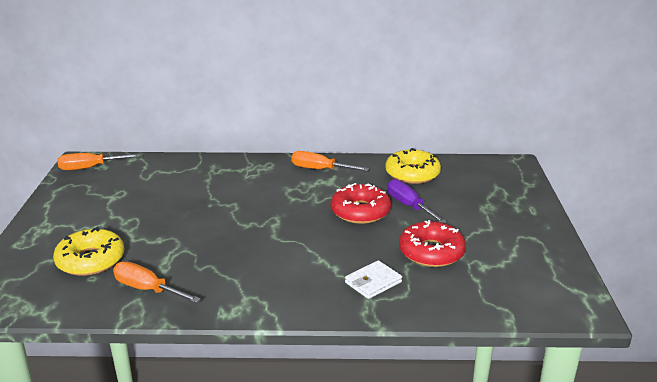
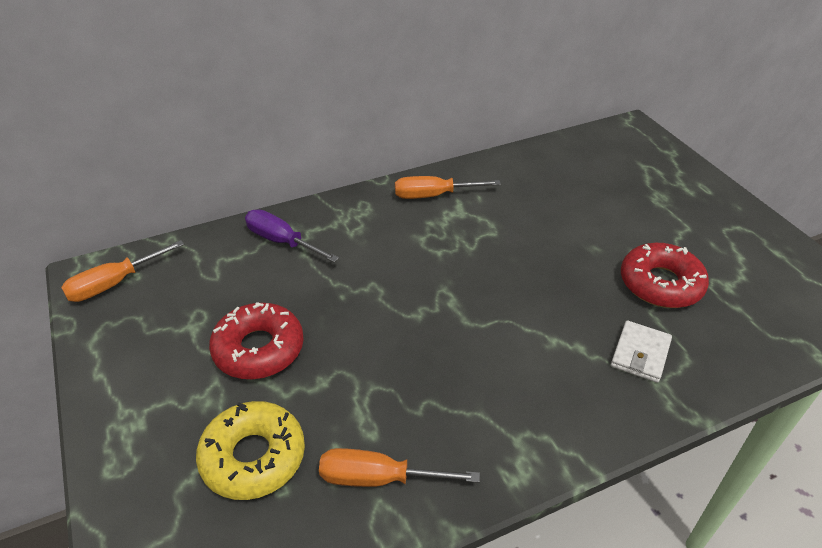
camera: 25 degrees left, 15 degrees up
red donut [331,183,391,224] -> red donut moved to [209,302,304,379]
yellow donut [385,148,441,184] -> none
purple screwdriver [387,179,447,223] -> purple screwdriver moved to [245,209,339,263]

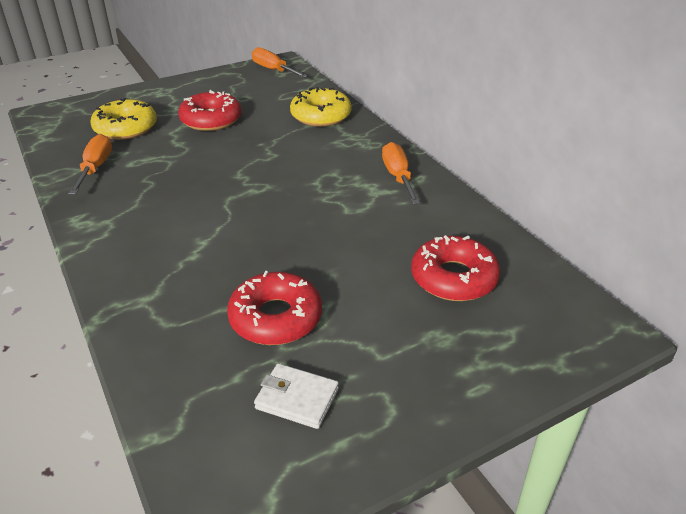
camera: 85 degrees right, 5 degrees down
purple screwdriver [245,209,339,263] -> yellow donut [290,87,352,127]
white wallet [611,320,672,383] -> white wallet moved to [254,363,339,429]
none -> red donut [411,235,500,301]

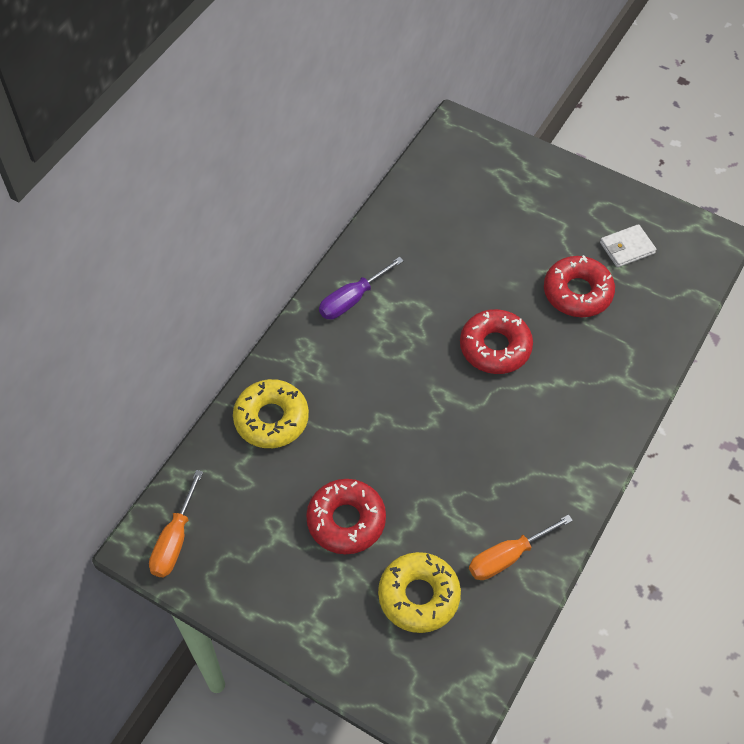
camera: 120 degrees left, 20 degrees up
white wallet [254,363,339,429] -> white wallet turned 75 degrees clockwise [600,224,657,268]
orange screwdriver [382,142,420,205] -> purple screwdriver [319,257,404,319]
red donut [411,235,500,301] -> red donut moved to [460,309,533,374]

